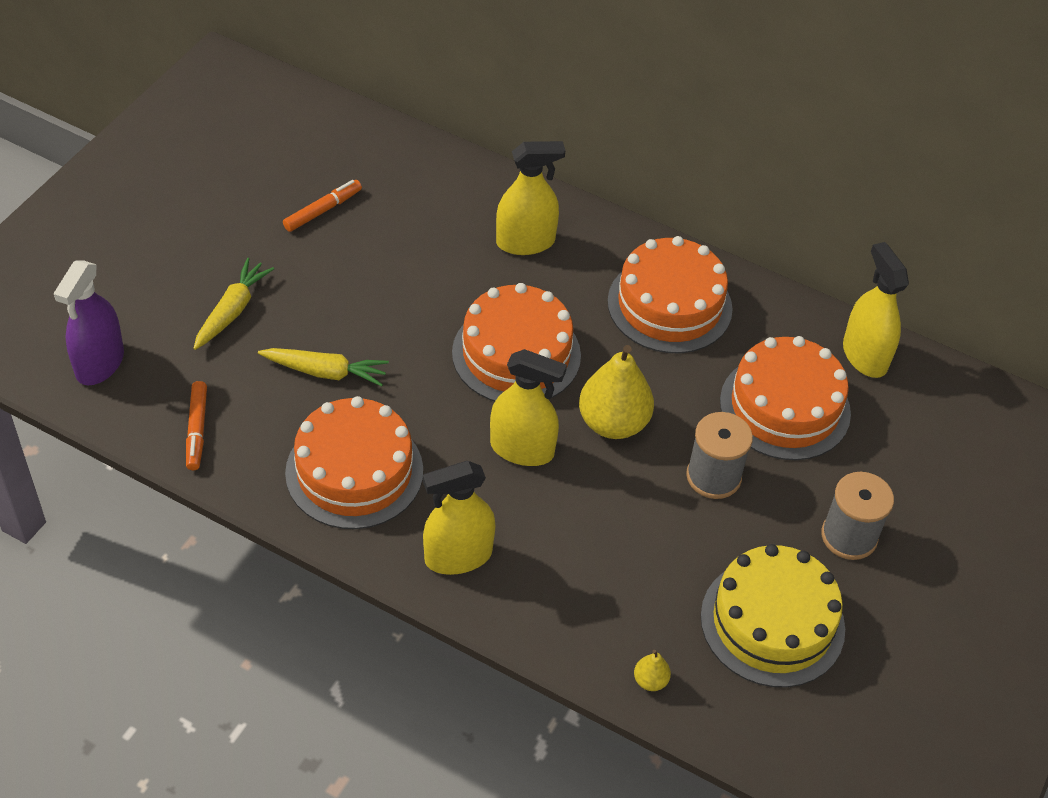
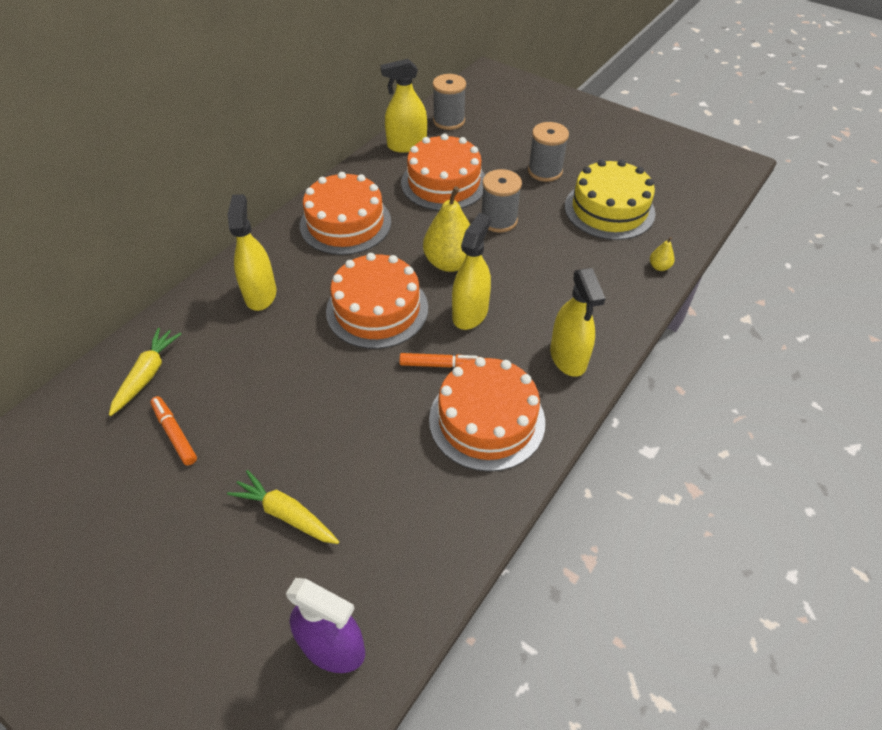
camera: 80 degrees left, 0 degrees up
orange marker [186,381,207,470] -> orange marker moved to [399,353,478,368]
yellow carrot [258,348,389,387] -> yellow carrot moved to [109,328,181,416]
none -> grey spool [433,74,466,130]

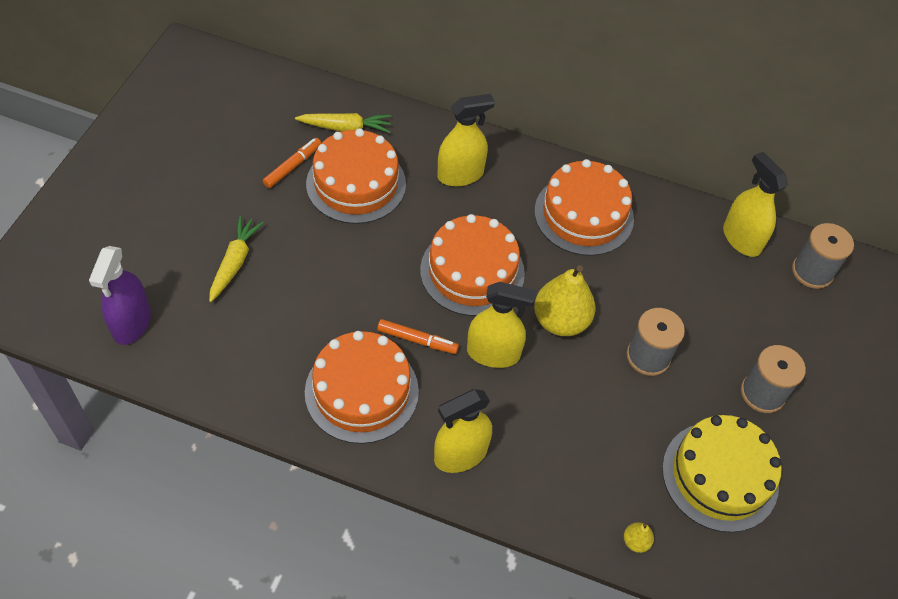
camera: 70 degrees right, 5 degrees up
orange marker [399,353,478,368] -> orange marker turned 60 degrees counterclockwise [377,319,459,354]
orange cake [401,134,485,211] -> orange cake moved to [306,128,406,224]

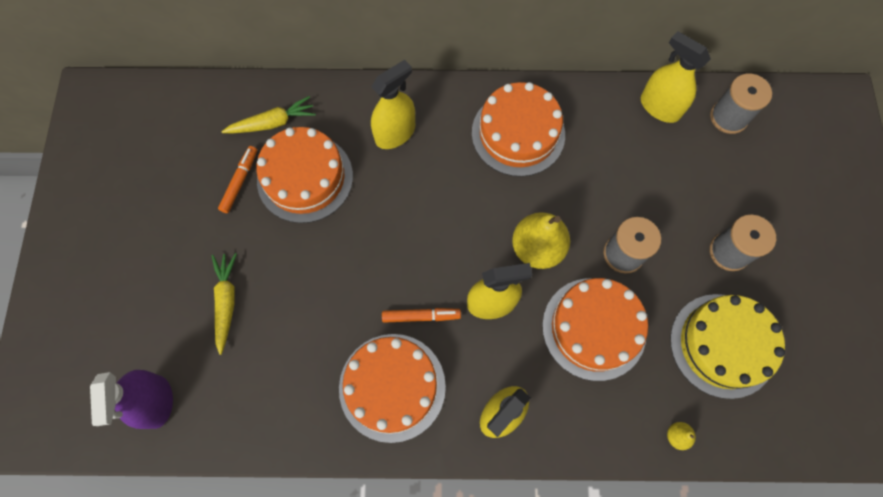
camera: 15 degrees left, 15 degrees up
orange cake [420,214,525,316] -> orange cake moved to [542,278,648,381]

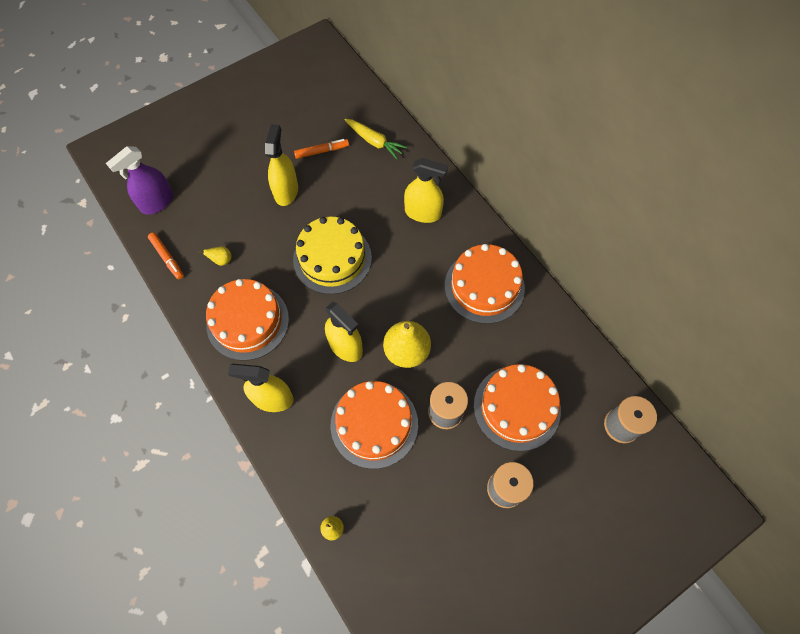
camera: 55 degrees right, 5 degrees down
yellow carrot [212,253,237,355] -> none
orange cake [256,127,353,223] -> orange cake moved to [474,364,561,451]
orange marker [382,308,461,323] -> orange marker moved to [148,232,184,279]
yellow spray bottle [641,31,711,123] -> yellow spray bottle moved to [265,124,298,206]
yellow cake [670,294,785,399] -> yellow cake moved to [293,217,372,294]
none -> yellow pear [197,246,232,266]

